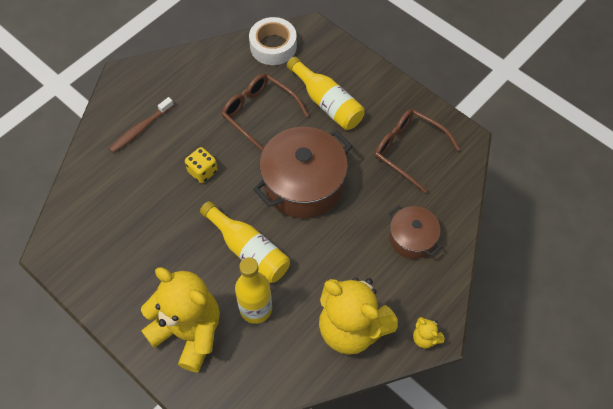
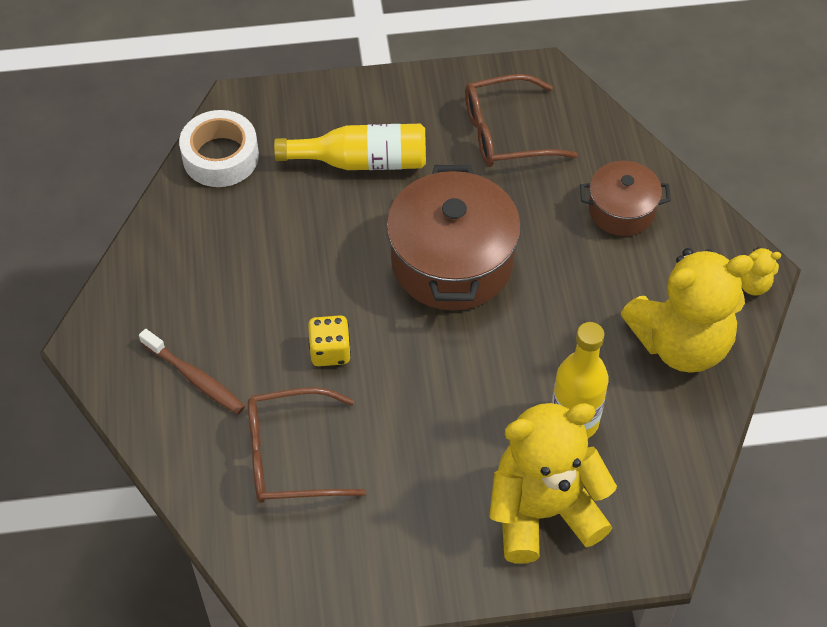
camera: 50 degrees left, 5 degrees down
brown toothbrush [109,97,174,153] -> brown toothbrush turned 45 degrees counterclockwise [139,329,245,415]
yellow bottle [200,201,290,283] -> none
brown glasses [222,73,309,152] -> brown glasses moved to [248,387,366,503]

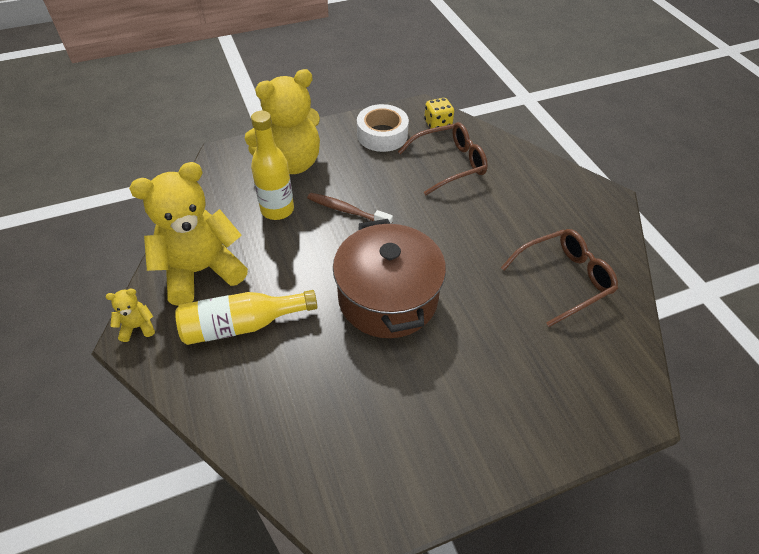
camera: 165 degrees right, 5 degrees down
brown toothbrush [139,329,245,415] -> brown toothbrush moved to [307,193,393,224]
white tape [179,110,259,187] -> white tape moved to [357,104,409,152]
yellow bottle [274,124,426,170] -> yellow bottle moved to [175,290,317,345]
yellow dice [308,315,351,366] -> yellow dice moved to [424,98,454,129]
brown glasses [465,74,578,167] -> brown glasses moved to [501,229,618,327]
brown pot [580,161,671,236] -> none

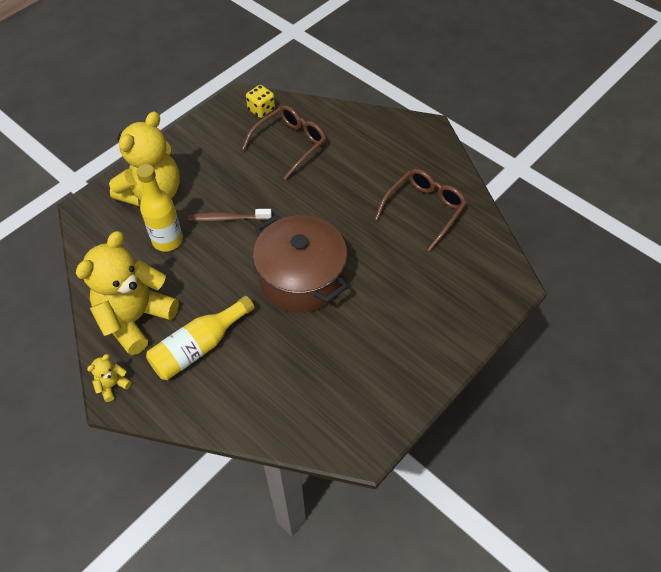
camera: 25 degrees left, 5 degrees up
white tape [357,104,409,152] -> none

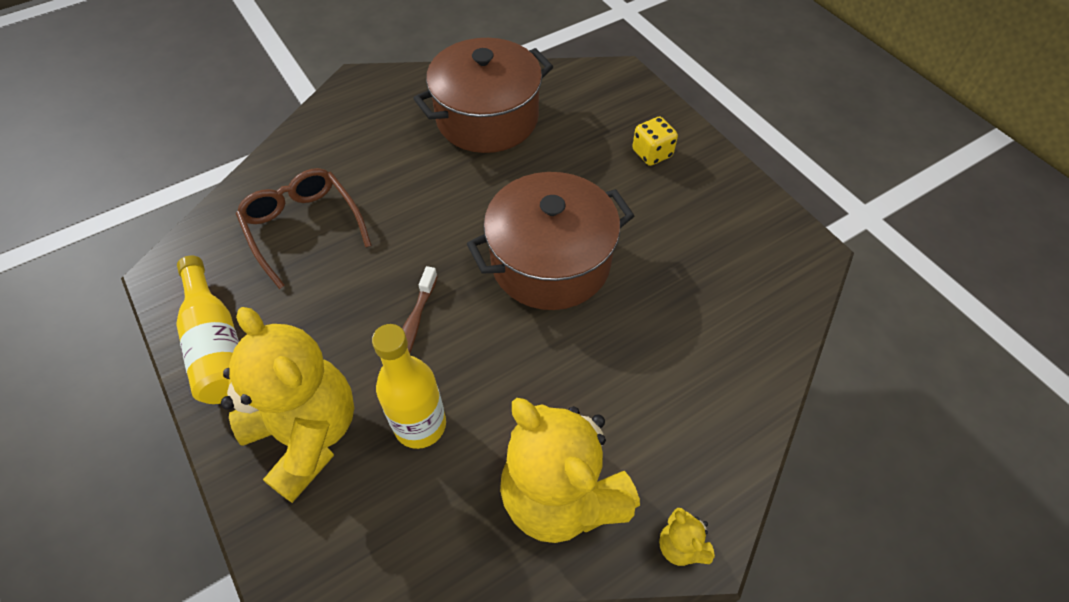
camera: 75 degrees left, 0 degrees up
yellow bottle [146,296,255,380] -> yellow bottle moved to [176,256,239,404]
yellow dice [246,85,275,118] -> yellow dice moved to [632,117,678,166]
brown glasses [375,169,467,251] -> brown pot [413,38,553,153]

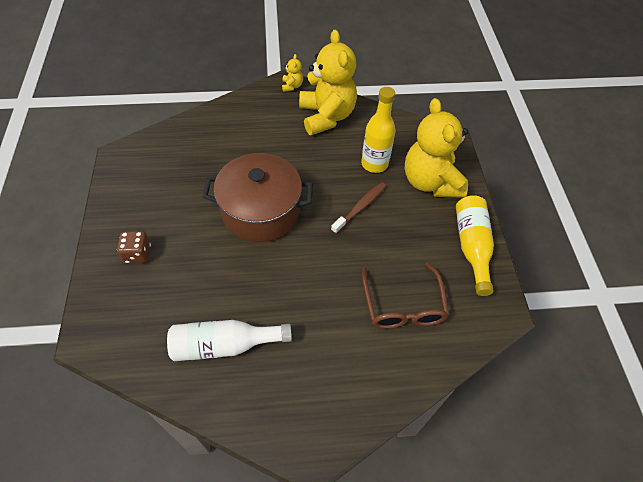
camera: 155 degrees left, 0 degrees up
brown pot [413,38,553,153] -> white bottle [167,320,292,361]
yellow dice [632,117,678,166] -> brown dice [117,231,151,263]

